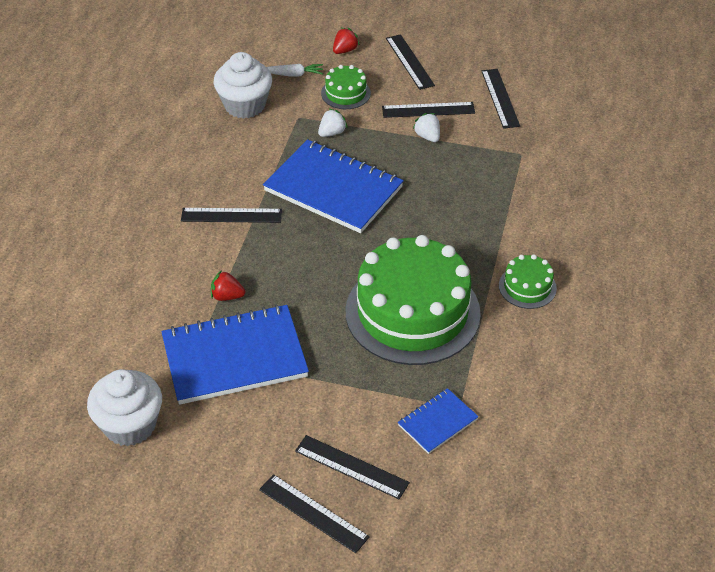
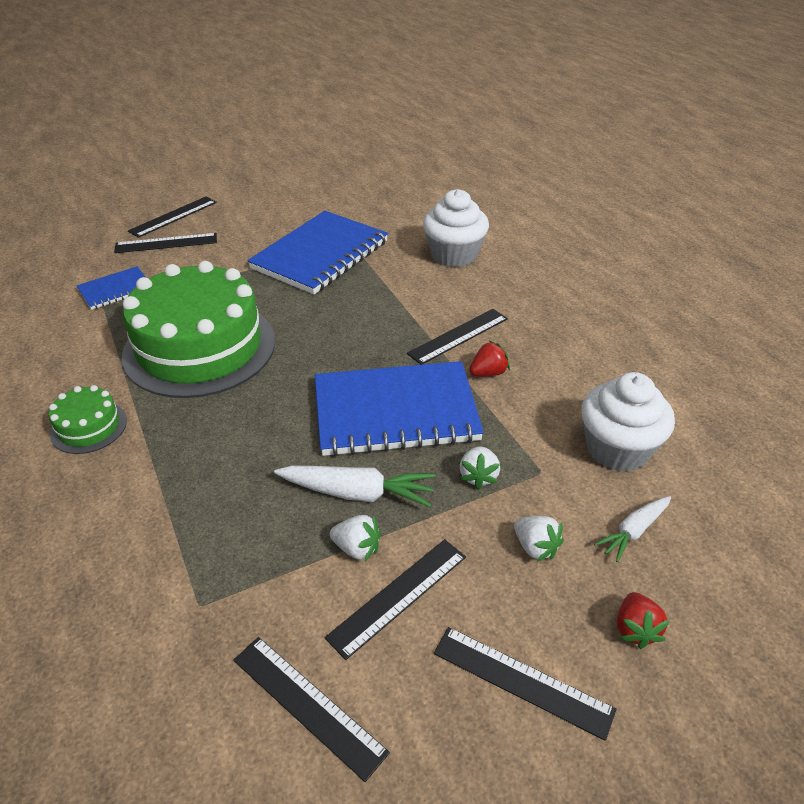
camera: 140 degrees right, 5 degrees down
white cupcake [87,369,162,446] -> white cupcake moved to [423,189,489,267]
red strawberry [211,270,245,301] -> red strawberry moved to [469,341,510,376]
black ruler [259,474,370,553] -> black ruler turned 45 degrees counterclockwise [128,197,217,238]
green cake [321,65,371,109] -> white strawberry [514,516,564,562]
blue notebook [398,388,479,454] -> blue notebook turned 45 degrees clockwise [77,266,145,310]
none -> white carrot [274,465,435,507]

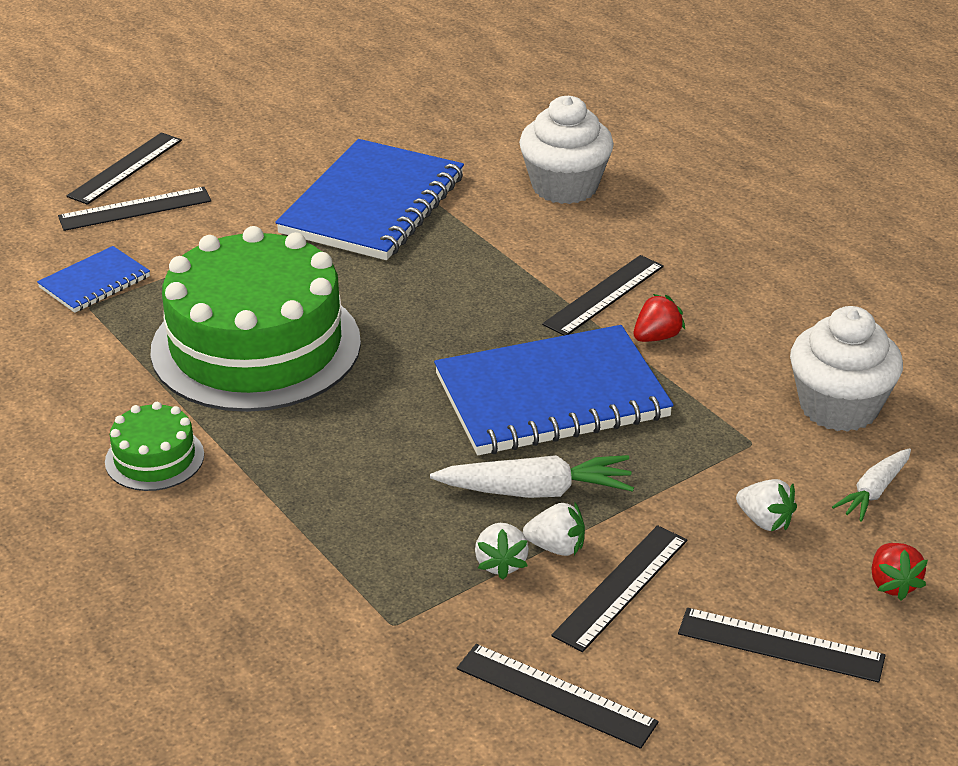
camera: 10 degrees left, 5 degrees down
white strawberry [460,446,500,490] -> white strawberry moved to [475,523,529,580]

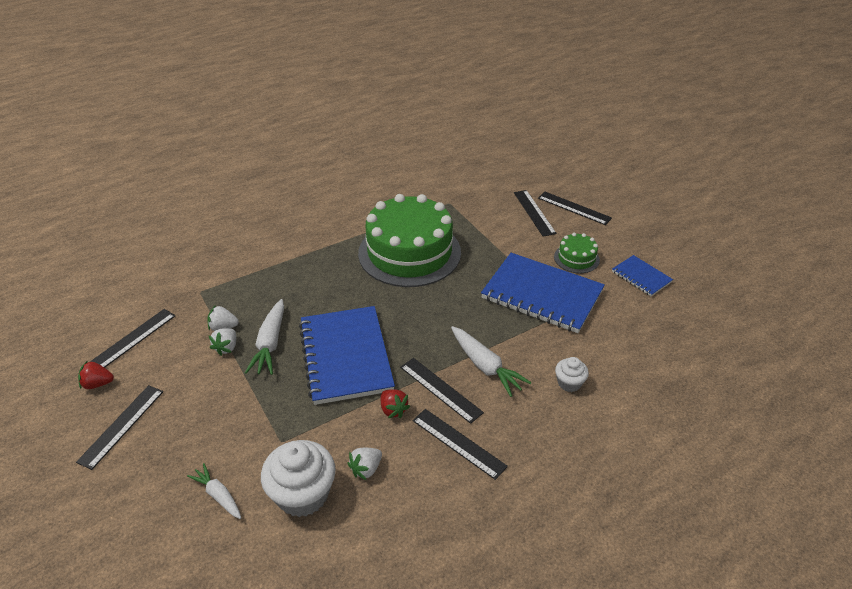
camera: 95 degrees right, 5 degrees up
blue notebook [37,246,150,313] -> blue notebook moved to [612,255,673,296]
green cake [105,402,204,491] -> green cake moved to [554,233,600,273]
white cupcake [519,96,614,204] -> white cupcake [555,357,589,392], size x0.52
black ruler [551,525,687,652] -> black ruler moved to [413,409,508,480]
white strawberry [736,479,797,531] -> white strawberry moved to [347,448,382,480]
red strawberry [871,543,928,600] -> red strawberry moved to [78,360,114,389]
none -> white carrot [451,326,532,397]

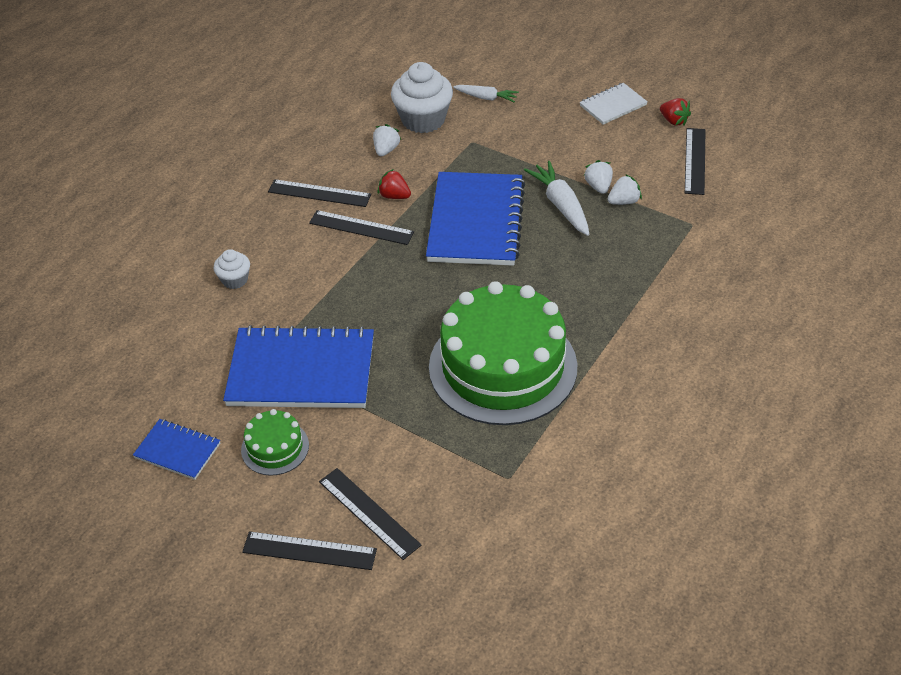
camera: 155 degrees right, 5 degrees up
black ruler [76,385,163,470] -> white notebook [580,83,648,125]
red strawberry [78,360,114,389] -> red strawberry turned 75 degrees clockwise [660,98,691,126]
blue notebook [299,306,395,405] -> blue notebook turned 45 degrees clockwise [426,172,525,266]
white carrot [451,326,532,397] -> none

